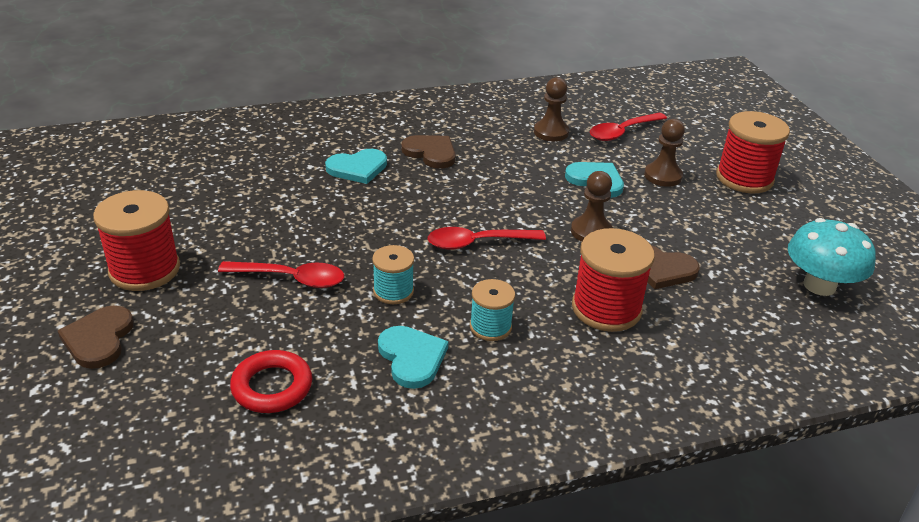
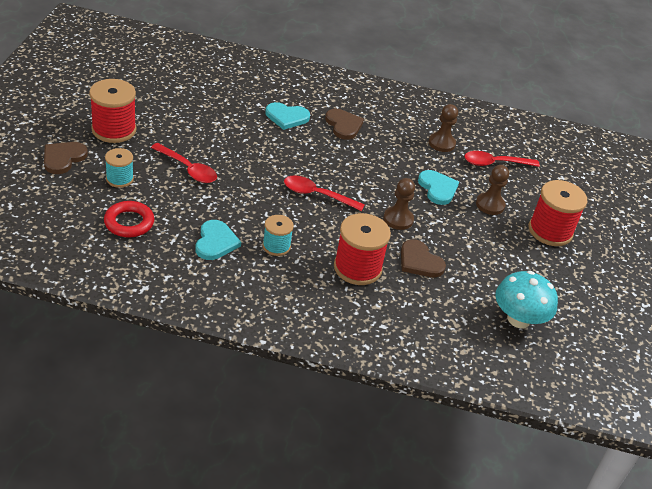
camera: 25 degrees right, 5 degrees up
turquoise spool [372,245,414,304] -> turquoise spool moved to [105,148,134,188]

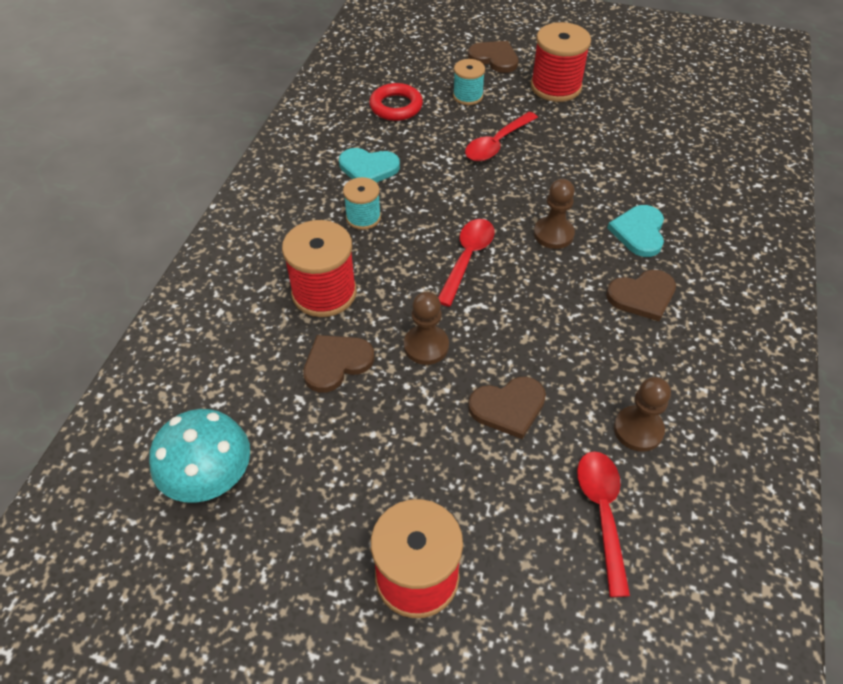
camera: 100 degrees right, 10 degrees up
turquoise heart [418,170,459,205] -> brown heart [468,377,546,439]
brown pawn [476,165,509,215] -> brown pawn moved to [534,179,575,249]

